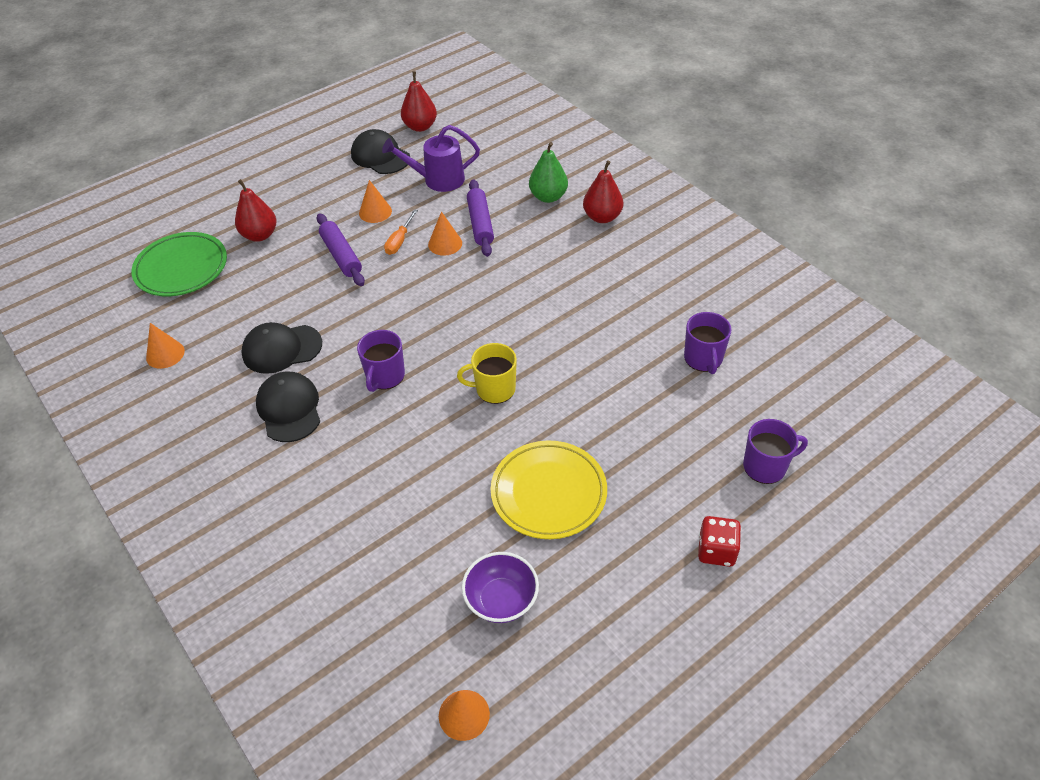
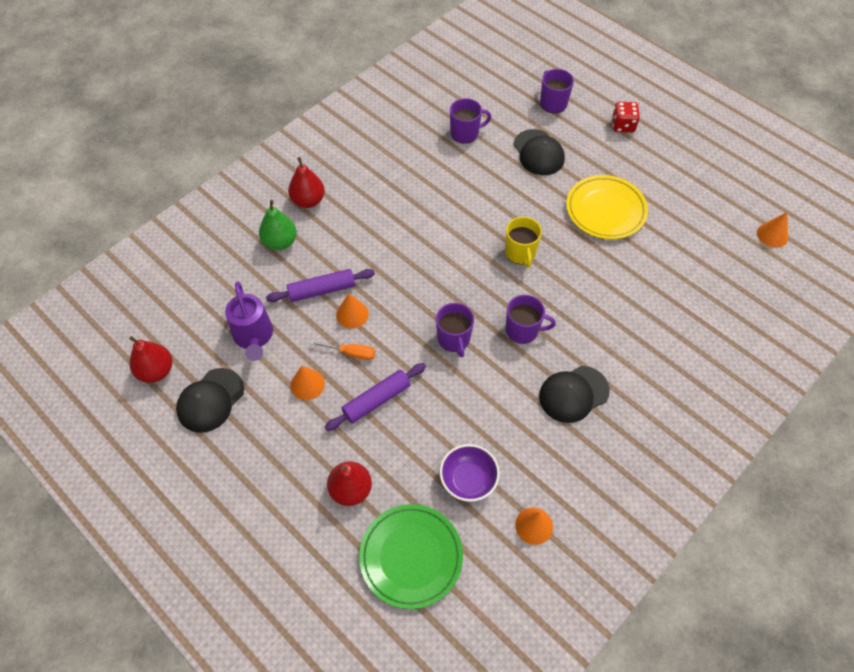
camera: 100 degrees left, 10 degrees up
black cap [242,322,322,374] -> black cap moved to [513,129,565,175]
purple bowl [462,552,539,623] -> purple bowl moved to [440,444,500,502]
none -> purple mug [436,303,474,358]

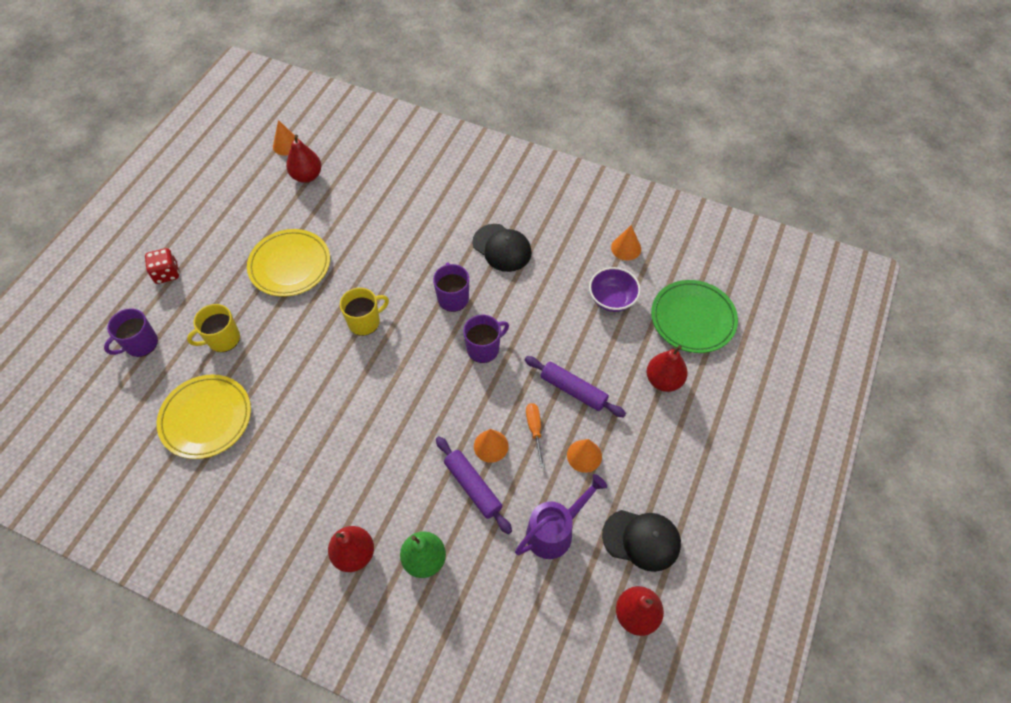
camera: 110 degrees left, 0 degrees up
purple mug [450,98,491,144] -> yellow plate [157,374,251,459]
black cap [513,129,565,175] -> yellow mug [187,304,240,352]
none -> red pear [286,135,321,183]

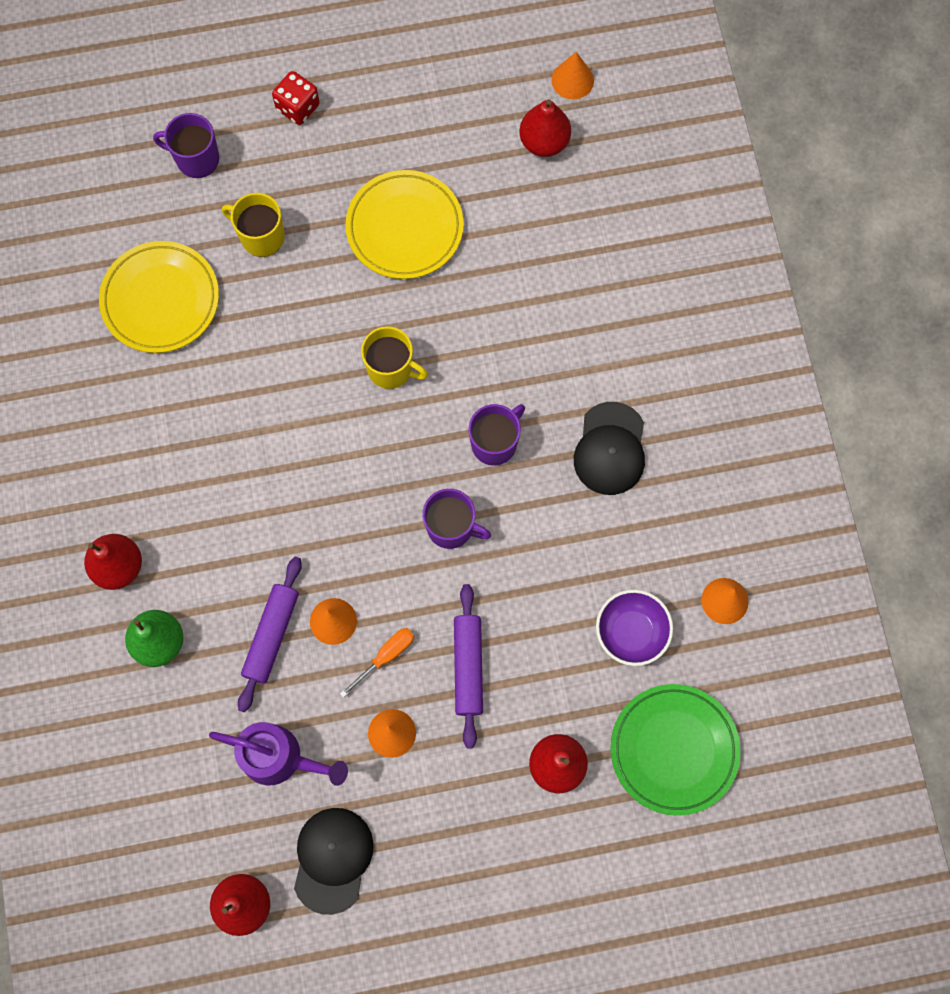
camera: 55 degrees right, 15 degrees up
black cap [602,510,681,572] -> black cap turned 150 degrees counterclockwise [294,808,374,915]

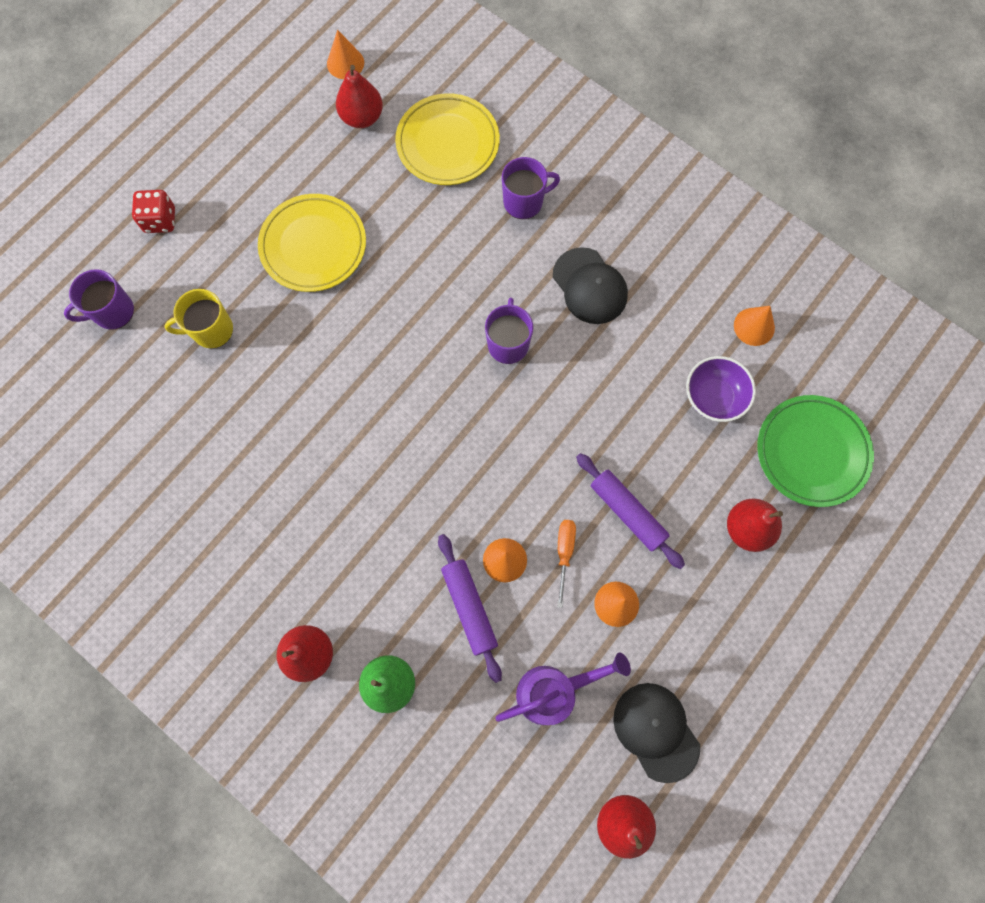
camera: 40 degrees left, 0 degrees up
yellow plate [99,241,219,353] -> yellow plate moved to [395,93,500,185]
yellow mug [361,326,428,389] -> none
purple mug [422,489,491,549] -> purple mug moved to [502,157,560,219]

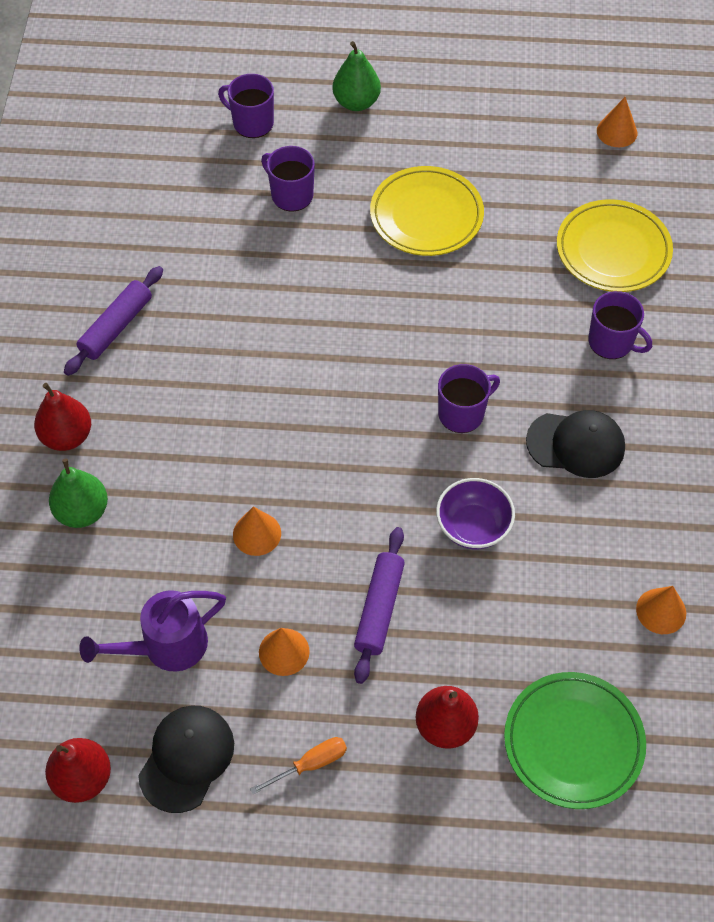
camera: 55 degrees right, 15 degrees down
red dice [132,190,175,233] -> green pear [332,41,381,111]
yellow mug [164,289,233,349] -> purple mug [261,146,315,212]
red pear [336,65,383,128] -> none
purple rolling pin [438,534,502,683] -> purple rolling pin moved to [64,266,163,376]
purple watering can [495,652,631,725] -> purple watering can turned 120 degrees clockwise [79,590,226,672]
black cap [553,247,628,324] -> black cap turned 105 degrees counterclockwise [526,410,625,478]
orange screwdriver [557,520,576,608] -> orange screwdriver moved to [250,737,347,794]
purple bowl [686,356,756,422] -> purple bowl moved to [436,478,515,549]

